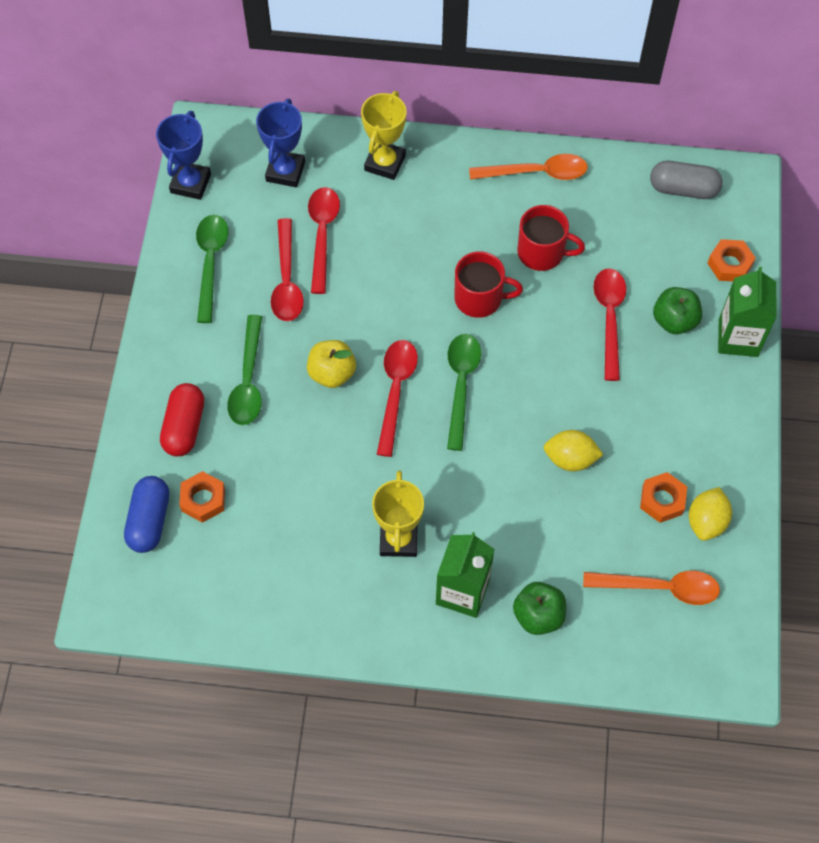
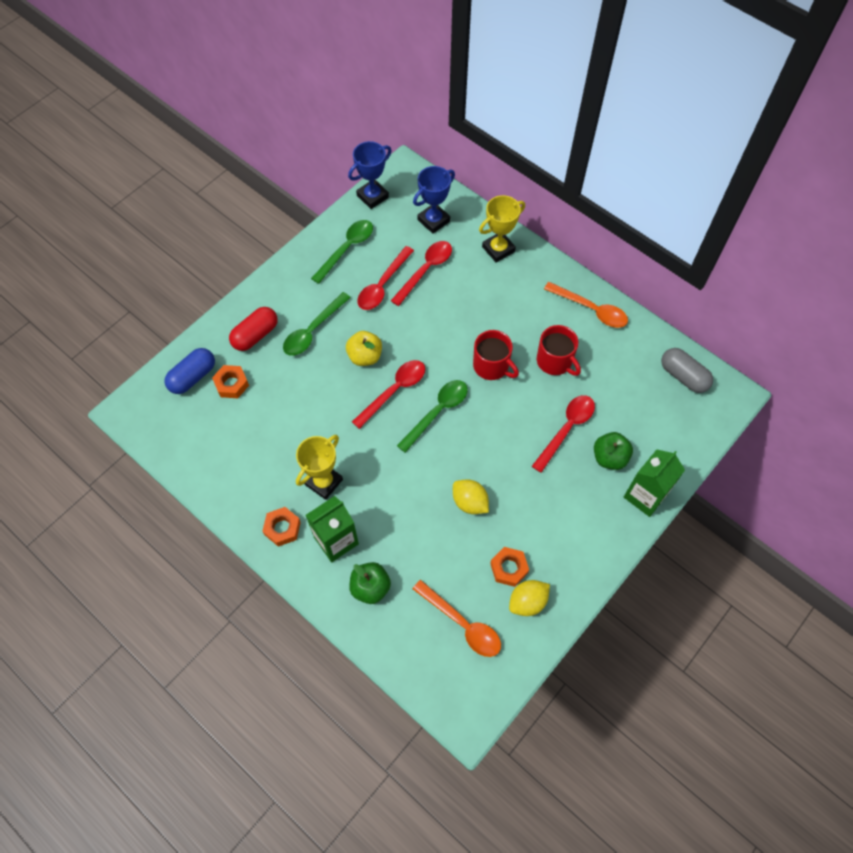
camera: 35 degrees right, 0 degrees up
orange nut [707,239,756,281] -> orange nut moved to [262,507,301,547]

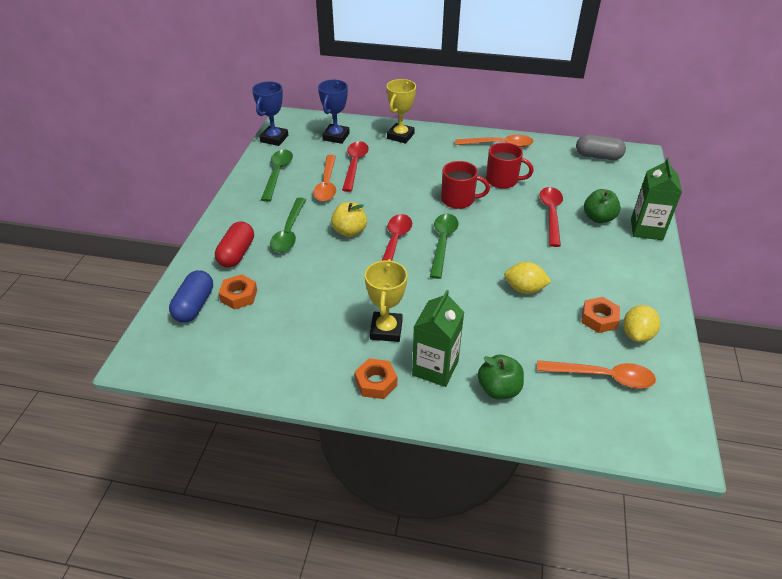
camera: 30 degrees left, 20 degrees down
red spoon [357,246,414,310] -> orange spoon [313,155,336,201]

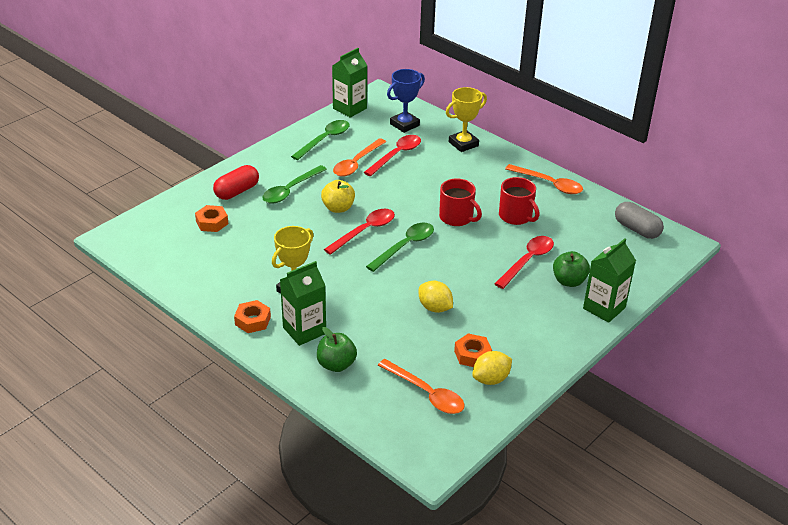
camera: 30 degrees right, 5 degrees down
blue capsule [169,270,213,323] -> none
blue trophy [252,81,288,146] -> green carton [332,48,368,118]

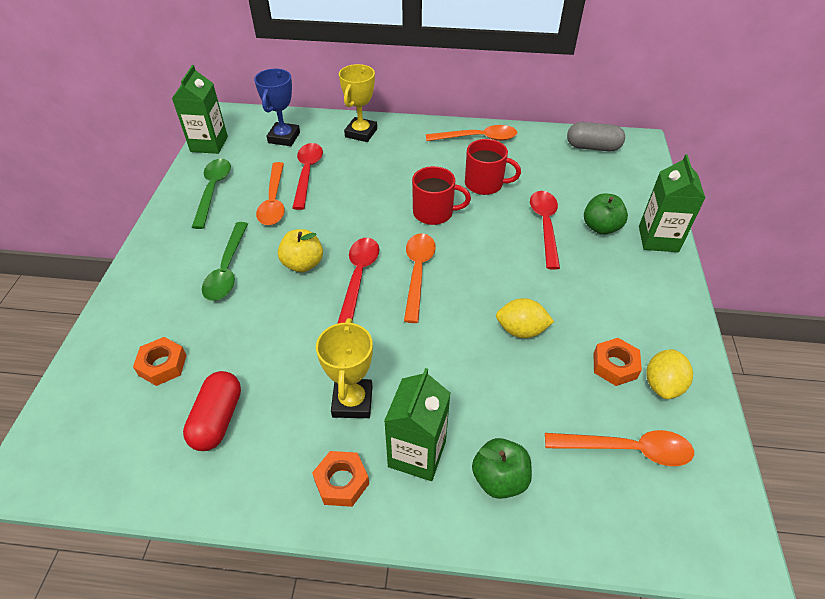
camera: 35 degrees left, 10 degrees up
red capsule [213,165,259,200] -> red capsule moved to [183,371,241,451]
green spoon [366,222,434,272] -> orange spoon [404,233,436,323]

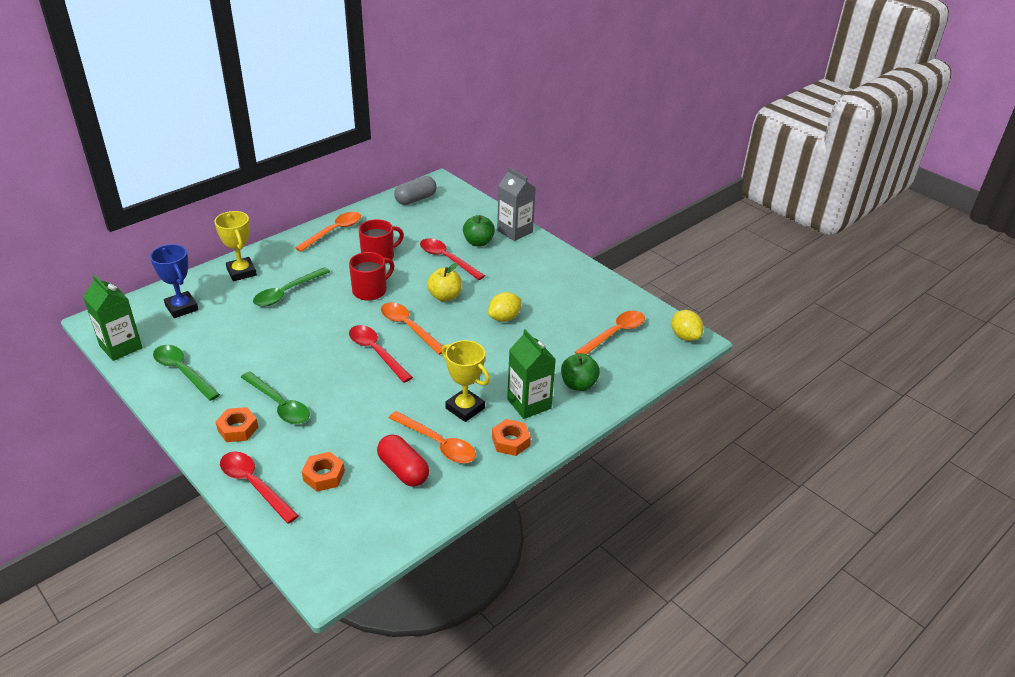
camera: 50 degrees left, 10 degrees down
orange spoon [256,162,285,225] -> orange spoon moved to [389,411,476,463]
yellow apple [278,229,323,272] -> yellow apple moved to [427,263,462,302]
red spoon [292,143,323,210] -> red spoon moved to [220,452,299,524]
orange nut [593,338,642,386] -> orange nut moved to [215,407,258,442]
green carton [639,154,705,252] -> grey carton [497,167,536,241]
yellow lemon [646,349,693,399] -> yellow lemon moved to [672,310,703,341]
none -> green spoon [253,267,330,307]

